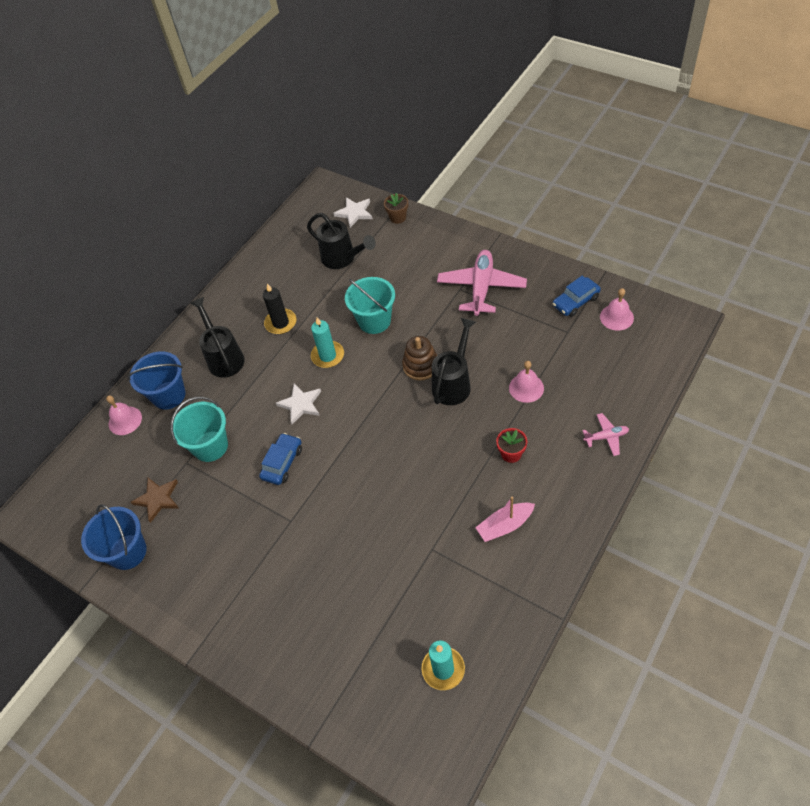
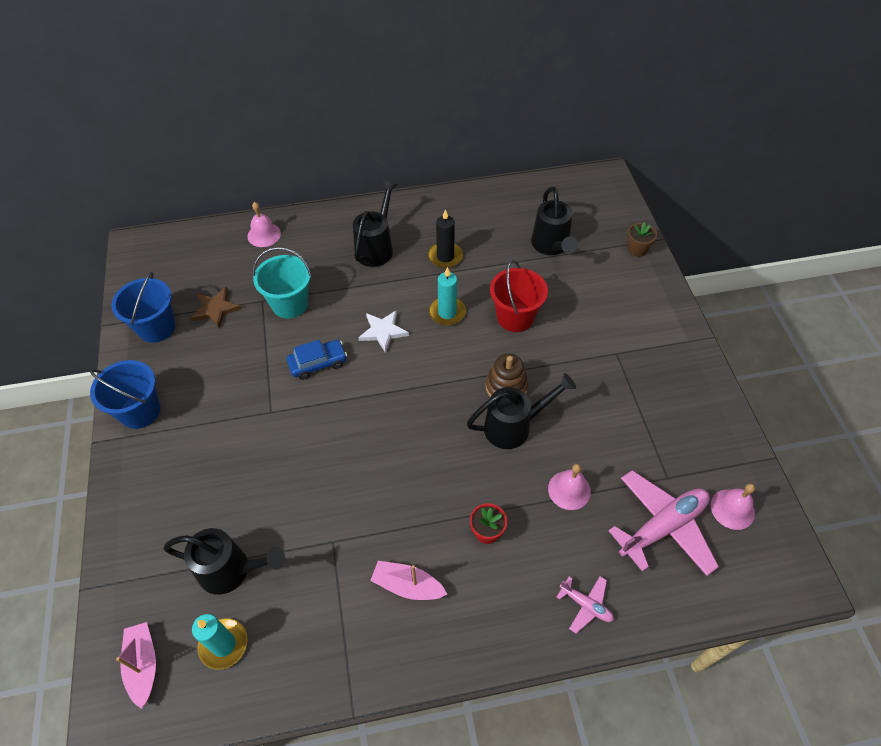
camera: 40 degrees right, 0 degrees up
blue bucket [127,351,185,410] -> blue bucket moved to [90,360,161,429]
white star [333,197,373,228] -> none
turquoise bucket [345,277,395,334] -> red bucket [490,260,548,332]
pink plane [437,250,527,316] -> pink plane moved to [608,470,719,576]
blue car [553,276,601,317] -> none
none -> pink boat [116,622,156,709]
none -> black watering can [163,528,285,595]

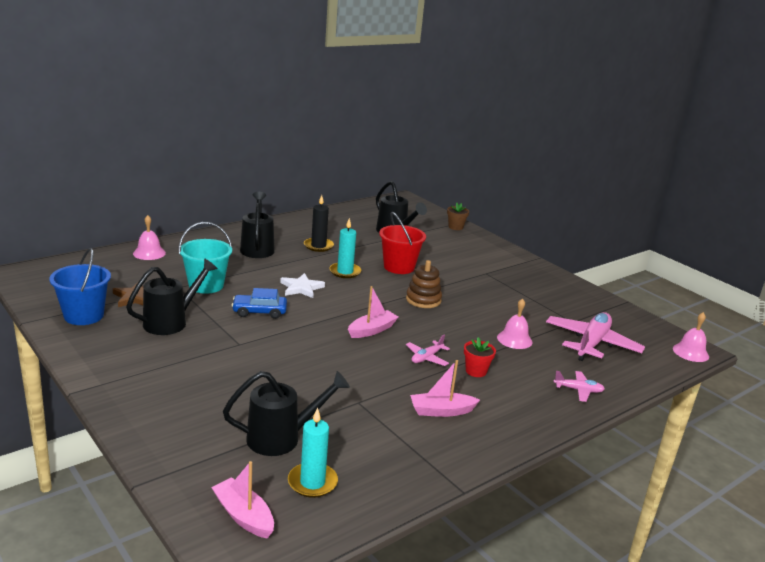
camera: 30 degrees left, 30 degrees down
blue bucket [90,360,161,429] -> none
blue car [287,340,347,380] -> blue car turned 135 degrees counterclockwise [232,288,287,319]
black watering can [467,373,576,449] -> black watering can moved to [126,258,218,335]
pink bell [711,483,755,530] -> pink bell moved to [673,312,709,362]
none -> pink boat [348,286,398,338]
none -> pink plane [406,335,450,366]

